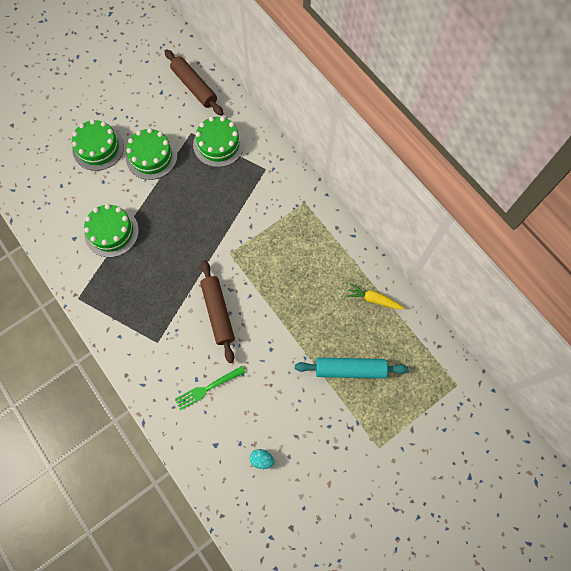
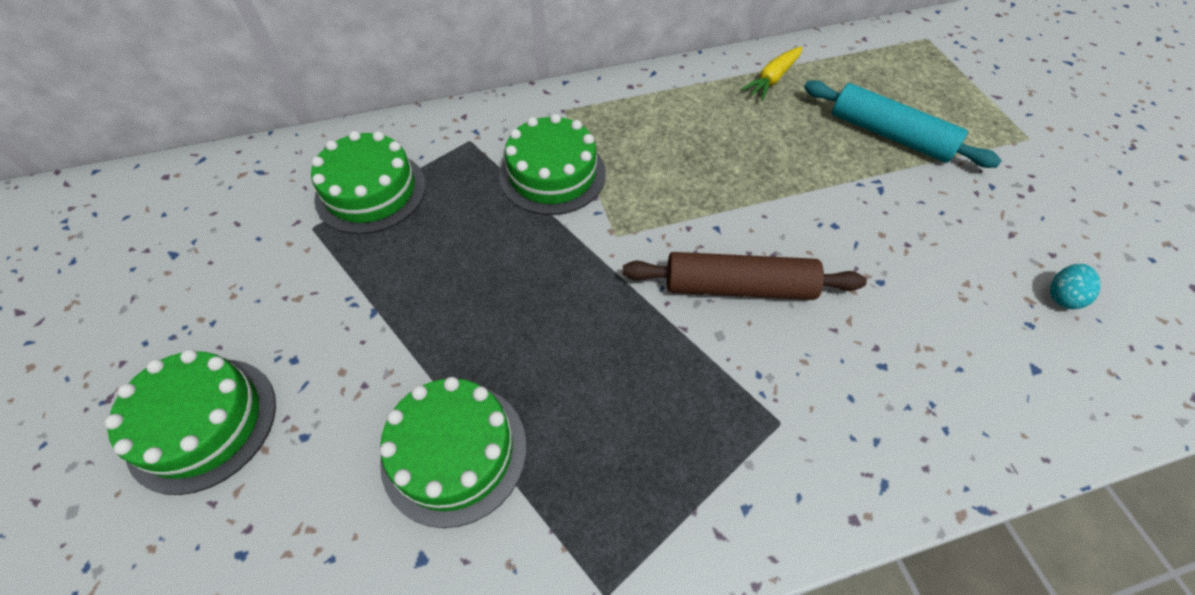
camera: 70 degrees left, 15 degrees down
green cake [126,128,177,180] -> green cake moved to [499,114,606,215]
brown rolling pin [164,49,224,116] -> none
green fork [175,366,246,410] -> none
turquoise rolling pin [295,357,409,379] -> turquoise rolling pin turned 75 degrees counterclockwise [804,80,1002,168]

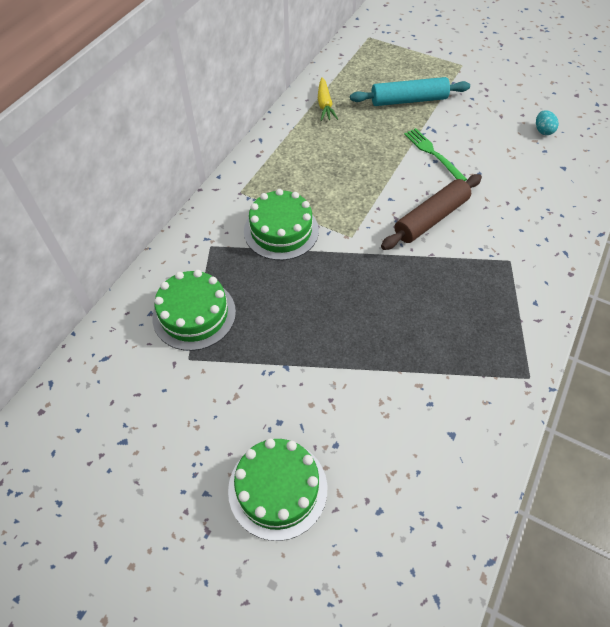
camera: 45 degrees left, 0 degrees up
green cake [380,377,527,528] -> none
none -> green fork [404,128,467,181]

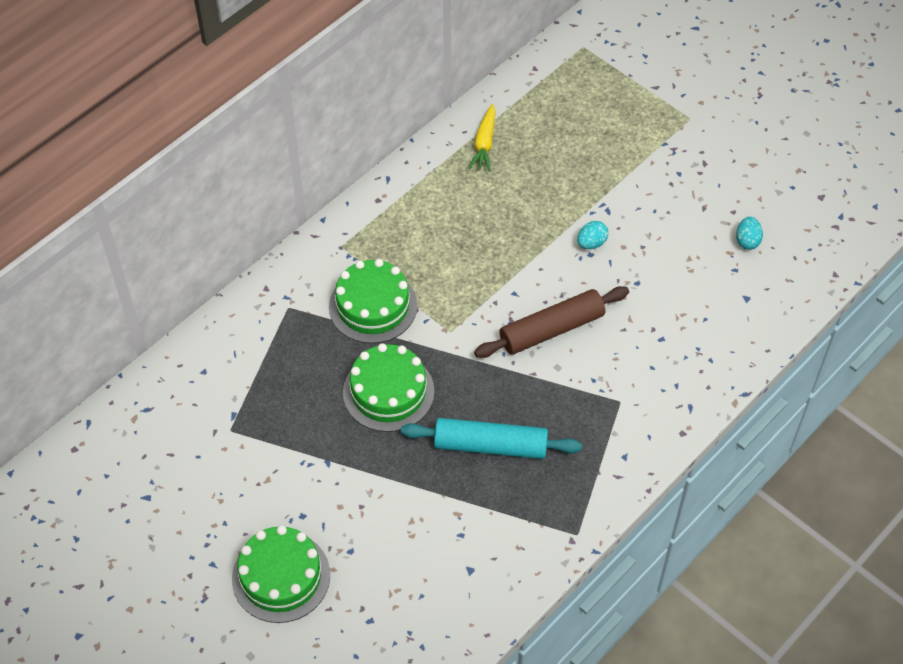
camera: 15 degrees right, 0 degrees up
green cake [152,270,236,351] -> green cake moved to [343,343,434,432]
turquoise rolling pin [350,77,470,106] -> turquoise rolling pin moved to [401,418,582,459]
green fork [404,128,467,181] -> turquoise egg [577,221,608,249]

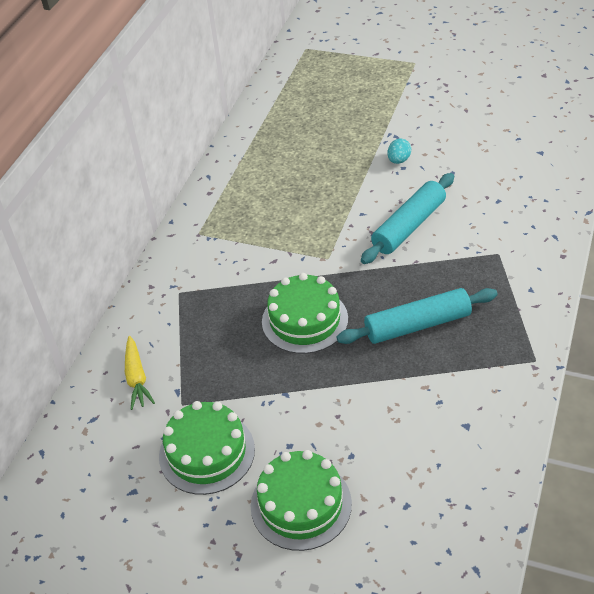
camera: 20 degrees left, 10 degrees down
green cake [329,259,417,344] -> green cake moved to [159,401,255,495]
yellow carrot [468,104,495,172] -> yellow carrot moved to [125,336,155,410]
brown rolling pin [474,286,629,358] -> turquoise rolling pin [361,173,454,264]
turquoise egg [736,217,763,250] -> none

